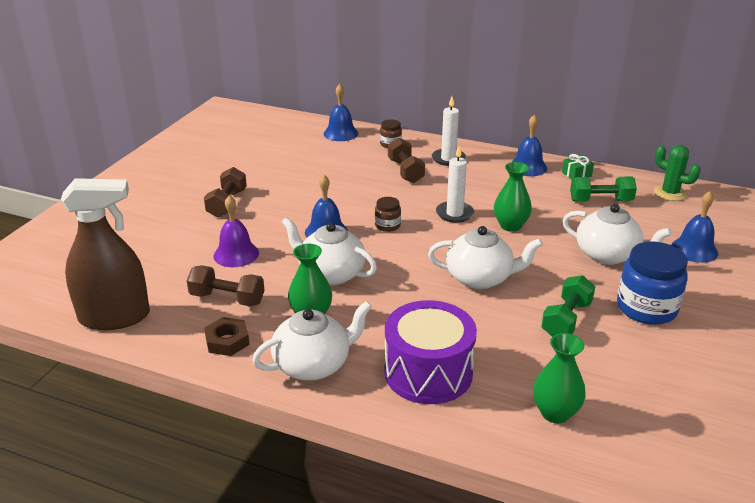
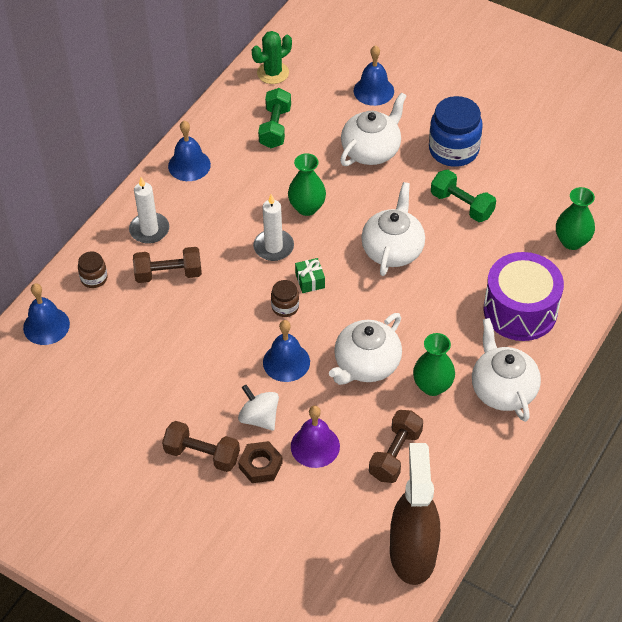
camera: 80 degrees left, 20 degrees up
brown nut [204,317,250,356] -> brown nut moved to [238,441,283,483]
green gift [562,154,594,179] -> green gift moved to [295,258,325,293]
none -> white spinning top [238,385,279,431]

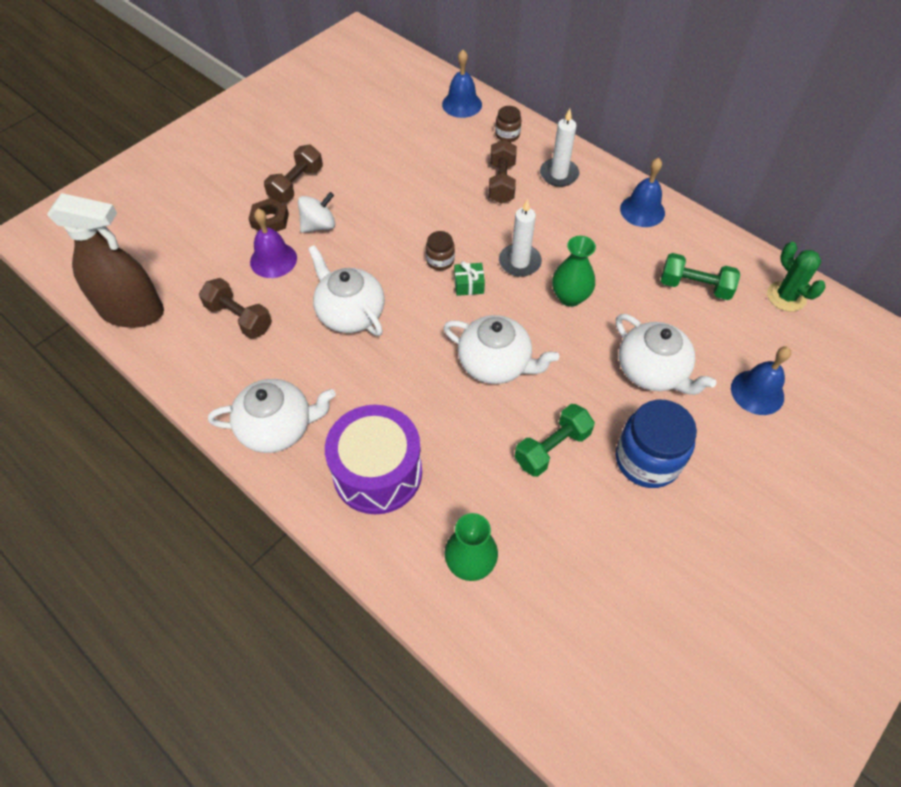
camera: 100 degrees right, 5 degrees up
blue bell [263,320,310,382] -> none
green vase [413,333,455,396] -> none

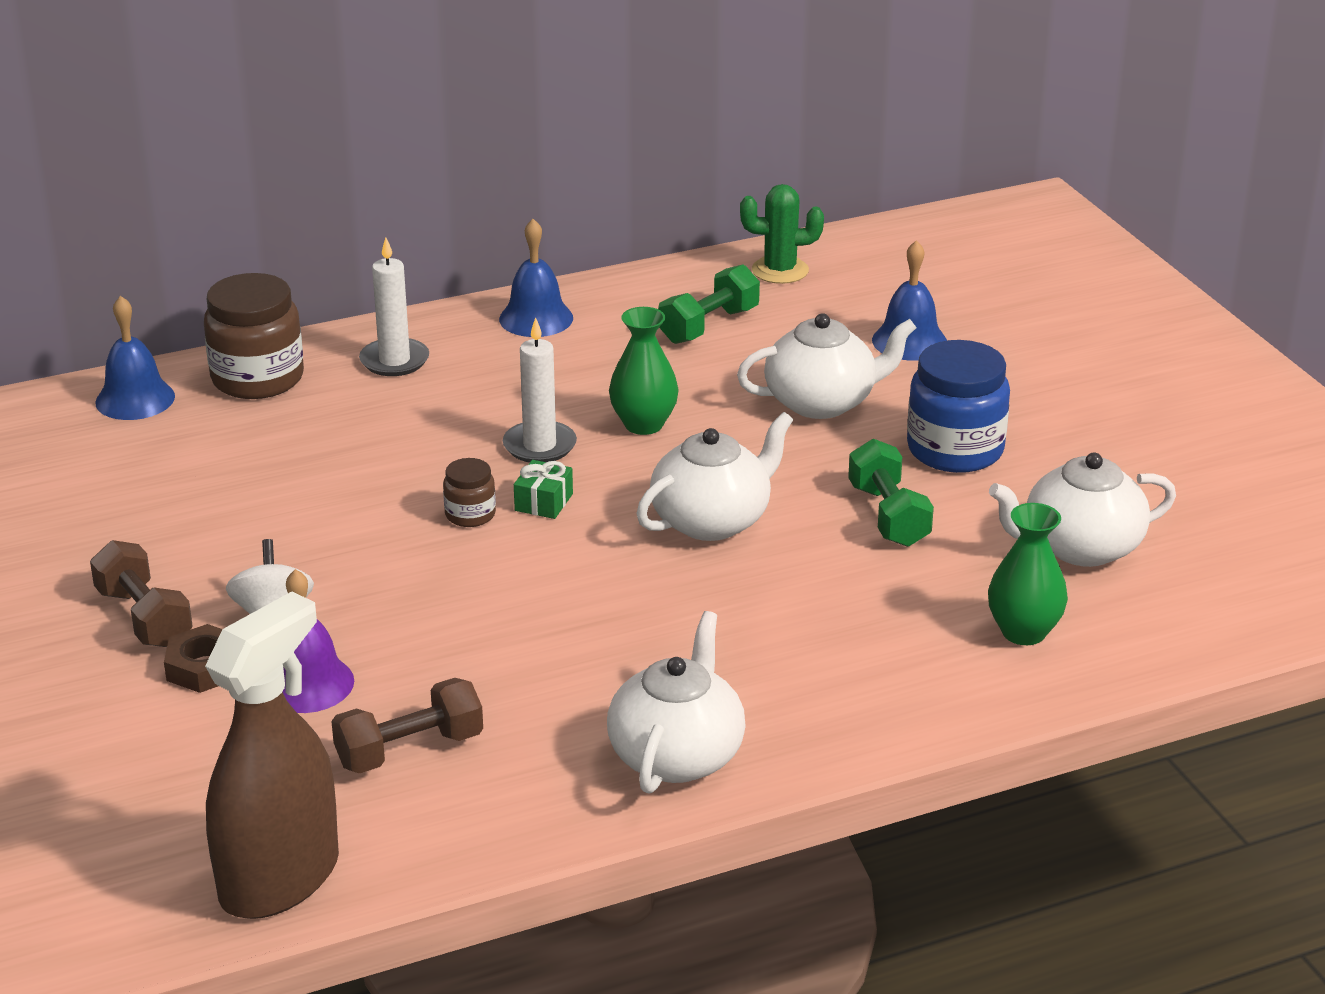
camera: 65 degrees left, 25 degrees down
white teapot [308,245,385,336] -> white teapot moved to [989,453,1176,567]
purple drum [325,405,422,514] -> none
brown dumbbell [488,140,517,204] -> none
brown jar [495,106,522,142] -> brown jar [204,273,304,399], size x1.99

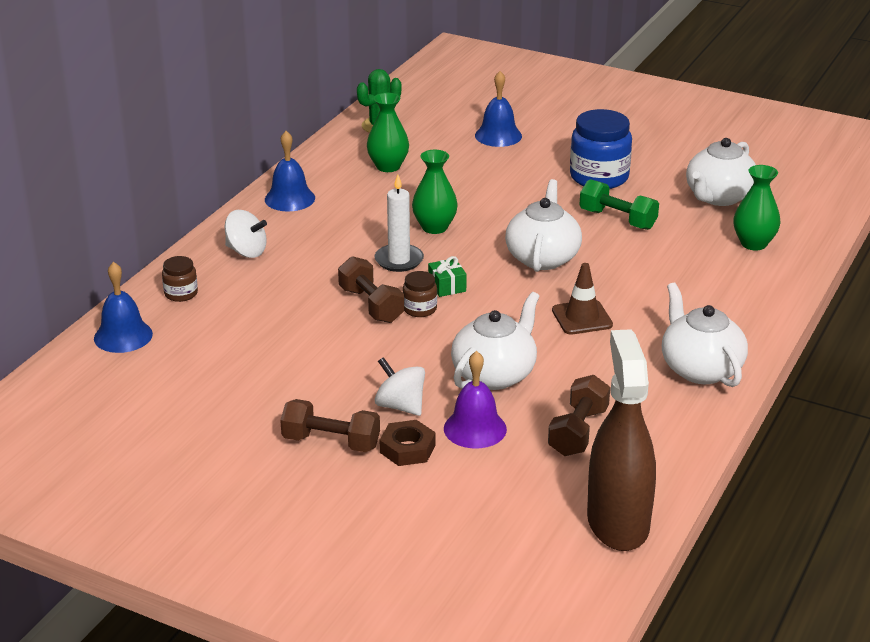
camera: 40 degrees left, 0 degrees up
brown jar [204,273,304,399] -> brown jar [162,256,198,302], size x0.50
white candle [359,237,429,376] -> white spinning top [225,210,267,258]
green dumbbell [658,264,760,344] -> green vase [367,93,409,172]
white teapot [737,313,916,419] -> white teapot moved to [451,292,539,390]
none -> brown dumbbell [338,256,404,323]
none -> brown traffic cone [552,263,613,335]

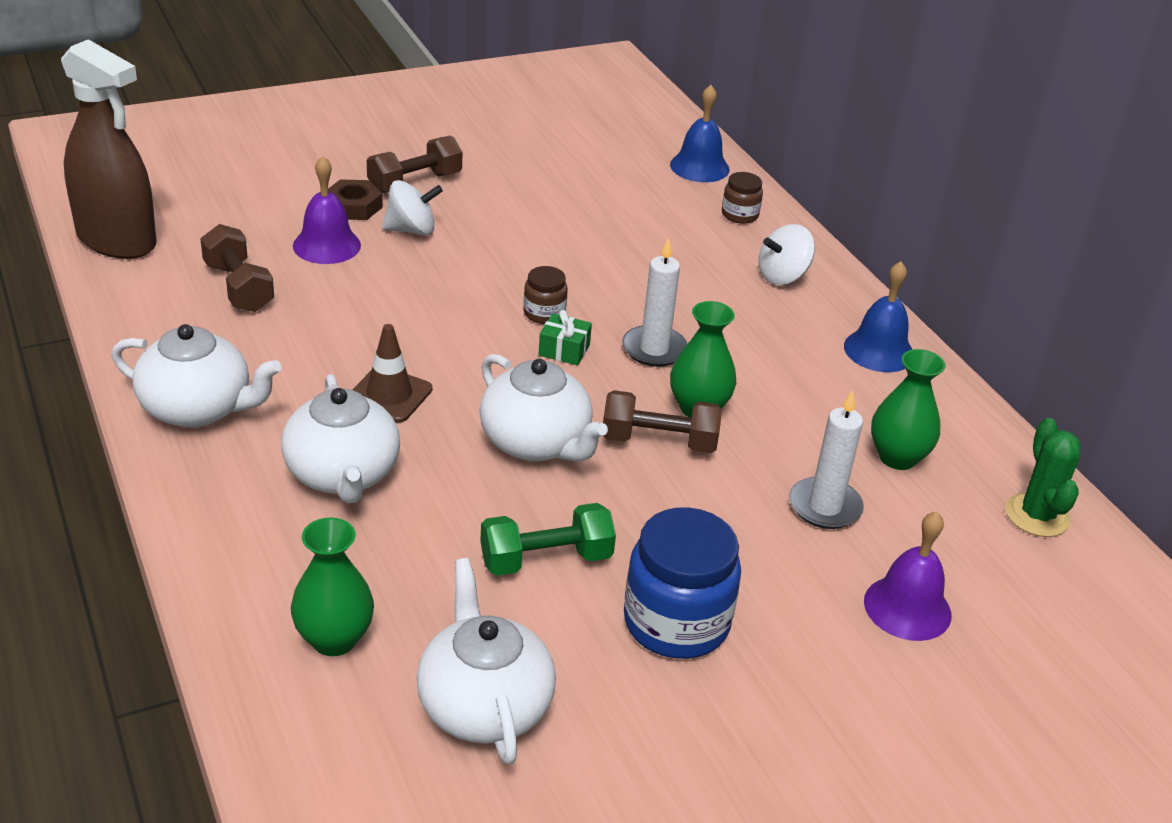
camera: 125 degrees right, 5 degrees up
brown dumbbell [338,256,404,323] -> brown dumbbell moved to [603,390,722,453]
white teapot [451,292,539,390] -> white teapot moved to [281,374,400,503]
blue bell [475,71,522,147] -> purple bell [864,511,951,641]
none -> white candle [789,390,864,529]

